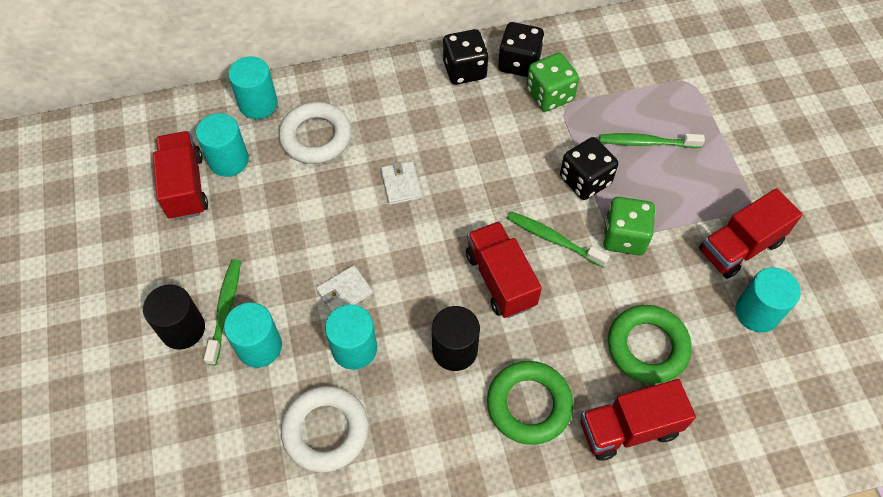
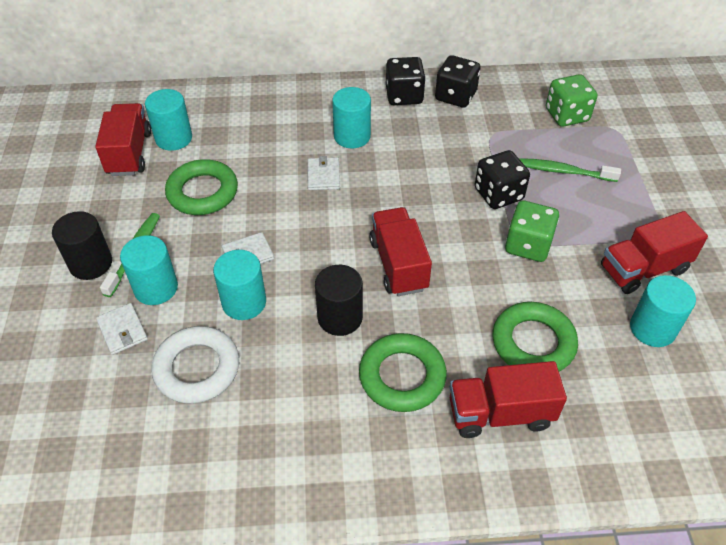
camera: 10 degrees right, 10 degrees down
turquoise cylinder [228,56,278,119] -> turquoise cylinder moved to [332,87,371,148]
white ring [279,102,351,164] -> none
green toothbrush [507,211,610,268] -> none
green dice [526,53,579,112] -> green dice moved to [546,74,597,127]
none -> white wallet [96,303,148,355]
none -> green ring [165,159,238,215]

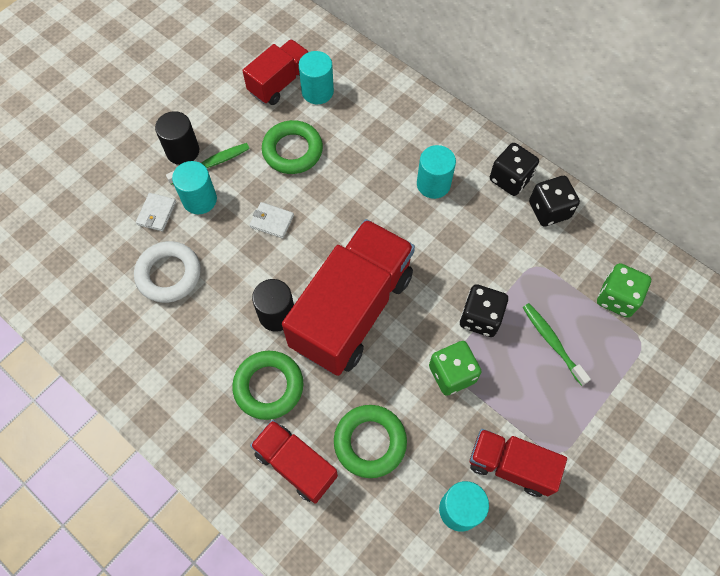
camera: 45 degrees right, 15 degrees up
turquoise cylinder [213,250,266,320] -> none
white wallet [307,156,340,190] -> none
red truck [369,207,432,296] -> red truck [282,219,415,376], size x1.86

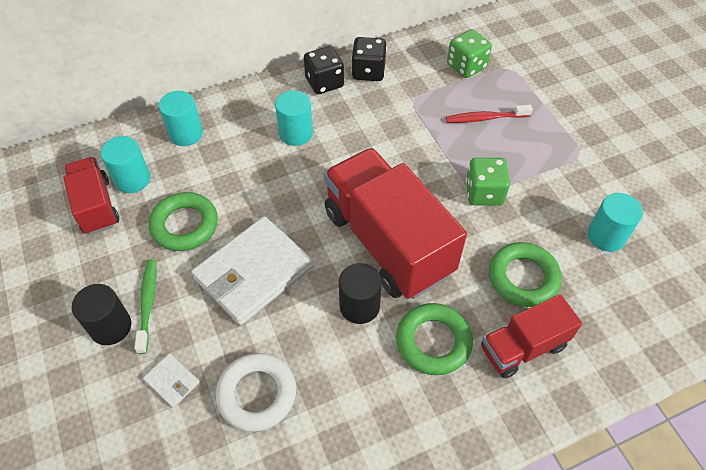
camera: 65 degrees left, 10 degrees down
turquoise cylinder [172,161,217,214] -> turquoise cylinder moved to [159,91,203,146]
white wallet [250,202,294,238] -> white wallet [191,216,313,325], size x2.36
black dice [460,284,508,337] -> none
red truck [470,429,567,497] -> none
green toothbrush [522,303,591,386] -> red toothbrush [446,105,533,123]

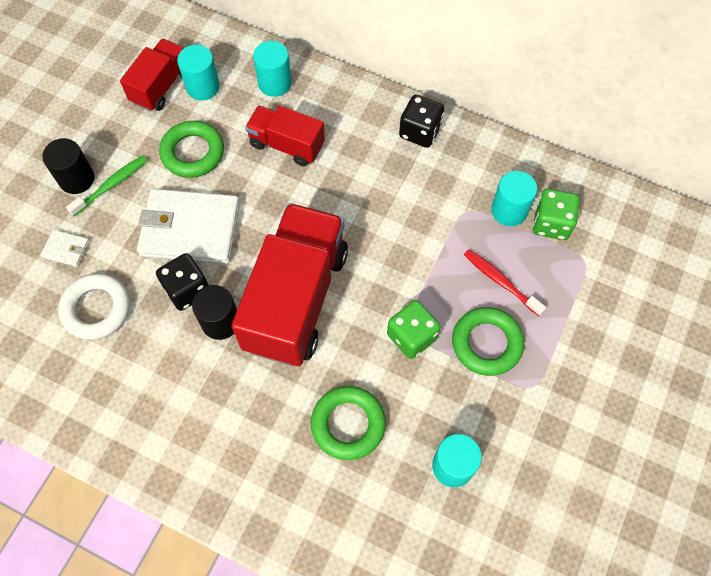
camera: 50 degrees right, 10 degrees up
white wallet [143,353,200,408] -> white wallet turned 75 degrees counterclockwise [41,230,89,267]
turquoise cylinder [275,90,313,146] -> turquoise cylinder moved to [491,171,537,226]
black dice [352,37,387,81] -> black dice moved to [156,253,209,311]
green ring [396,303,473,375] -> green ring moved to [452,307,524,376]
red truck [481,294,582,378] -> red truck moved to [245,105,325,166]

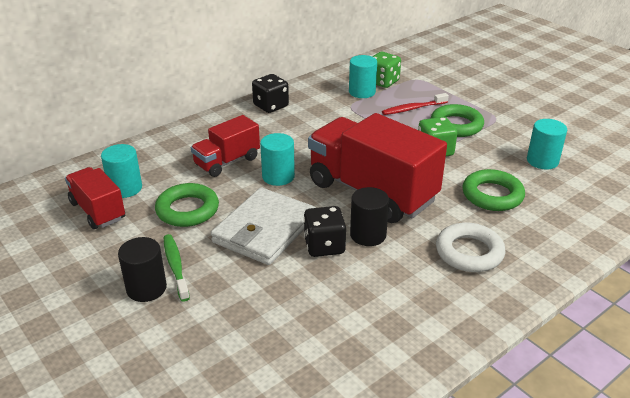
camera: 65 degrees left, 30 degrees down
white wallet [41,230,89,267] -> none
white ring [58,273,130,340] -> white ring moved to [436,222,506,272]
turquoise cylinder [253,41,292,97] -> turquoise cylinder moved to [260,133,295,186]

